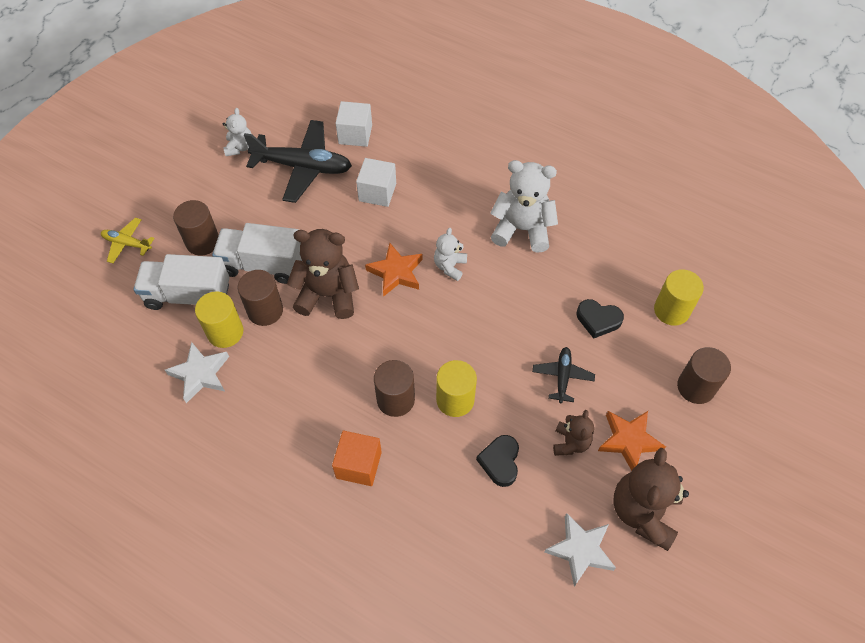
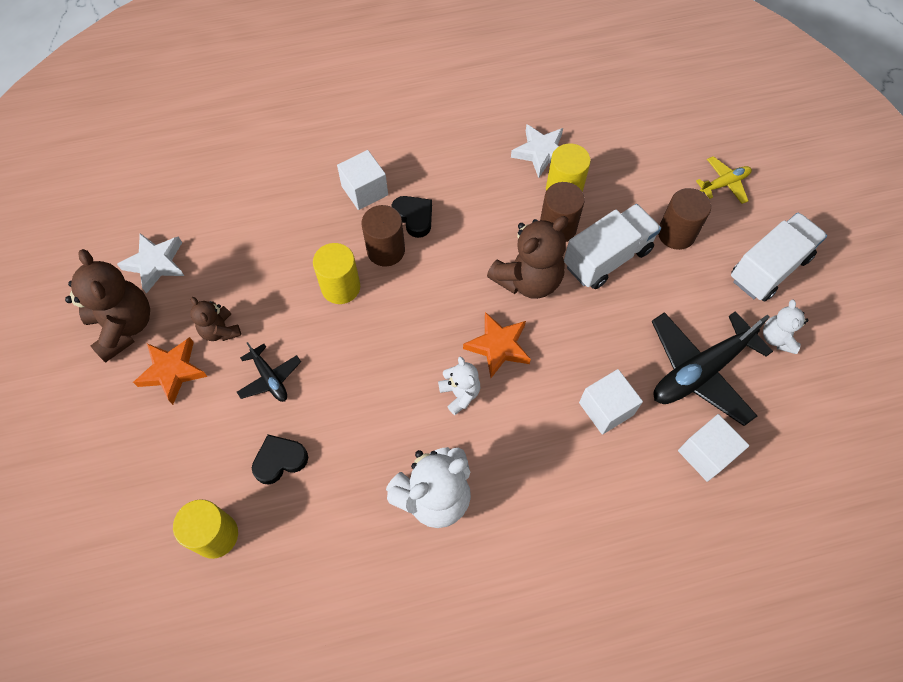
camera: 135 degrees right, 5 degrees up
white truck [133,254,230,310] -> white truck moved to [731,212,827,302]
white teddy bear [223,108,252,156] -> white teddy bear turned 45 degrees clockwise [763,300,809,354]
orange cube [332,431,382,486] -> white cube [337,150,388,210]
black heart [476,435,519,487] -> black heart moved to [392,196,432,238]
brown cylinder [677,347,731,404] -> none

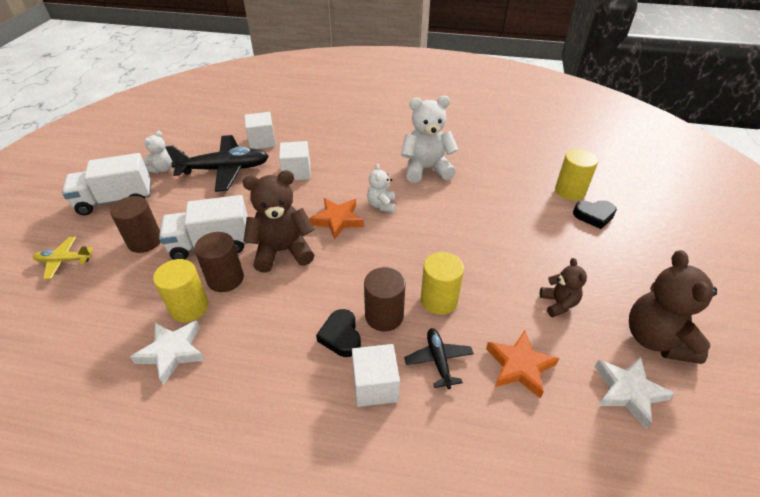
camera: 155 degrees left, 20 degrees down
orange star [133,337,208,405] -> orange star moved to [486,330,559,399]
black plane [237,342,301,402] -> black plane moved to [404,328,474,389]
black heart [252,435,308,485] -> black heart moved to [573,200,617,229]

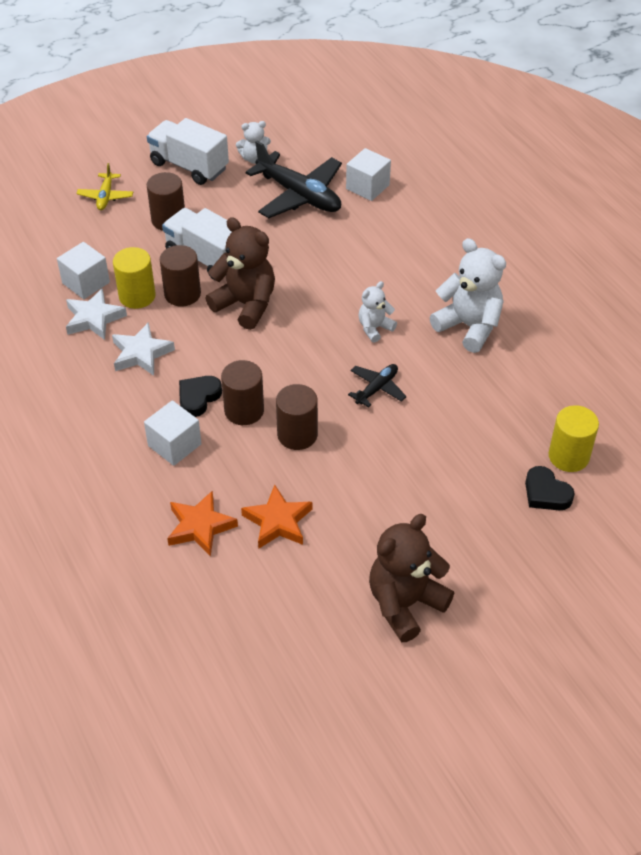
camera: 50 degrees right, 5 degrees up
yellow plane [33,237,93,279] -> yellow plane turned 135 degrees counterclockwise [76,163,133,210]
white cube [279,141,311,180] -> white cube moved to [57,242,110,299]
orange star [309,198,364,240] -> orange star moved to [167,490,238,557]
black plane [404,328,474,389] -> black plane moved to [348,364,407,408]
yellow cylinder [421,252,464,315] -> brown cylinder [276,384,318,450]
brown teddy bear [540,258,587,317] -> none
white star [594,357,675,429] -> white star moved to [112,322,175,376]

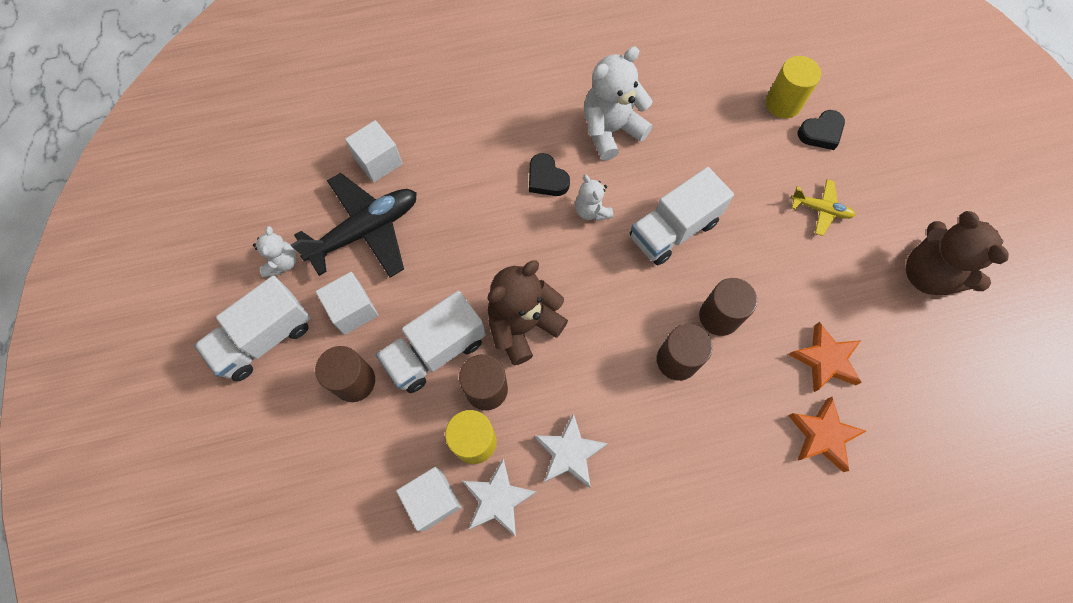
camera: 75 degrees left, 20 degrees up
yellow plane [76,163,133,210] -> yellow plane moved to [791,179,855,236]
white cube [144,400,202,466] -> white cube moved to [316,272,378,335]
black heart [179,376,222,417] -> black heart moved to [529,153,570,196]
black plane [348,364,407,408] -> white truck [630,167,734,265]

